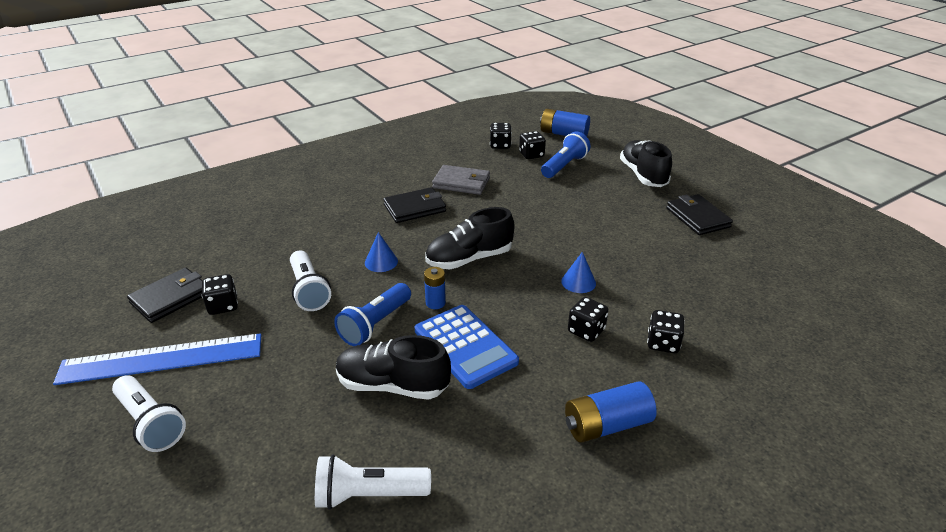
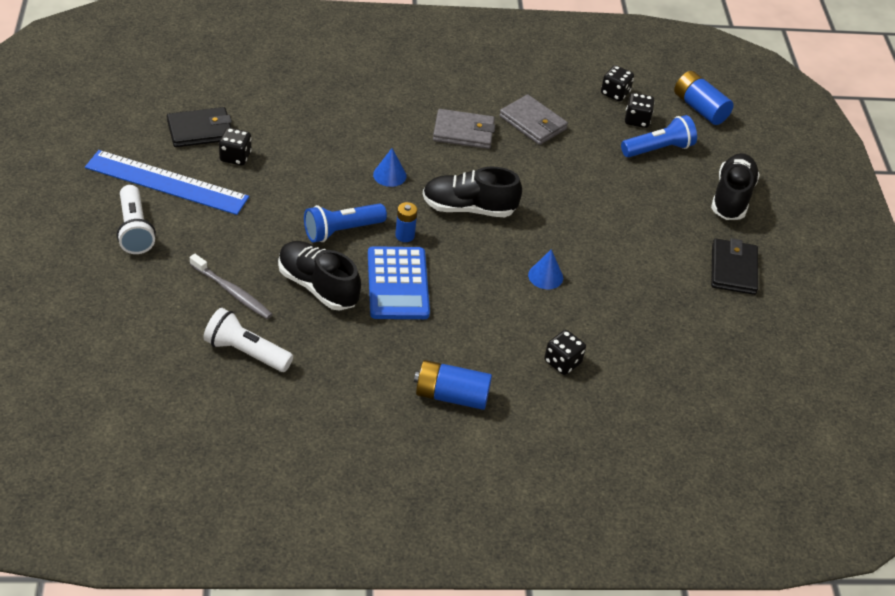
camera: 25 degrees right, 10 degrees up
white flashlight [290,250,331,311] -> none
black wallet [383,187,446,223] -> grey wallet [433,109,495,149]
black dice [568,297,609,342] -> none
none -> grey toothbrush [190,254,273,319]

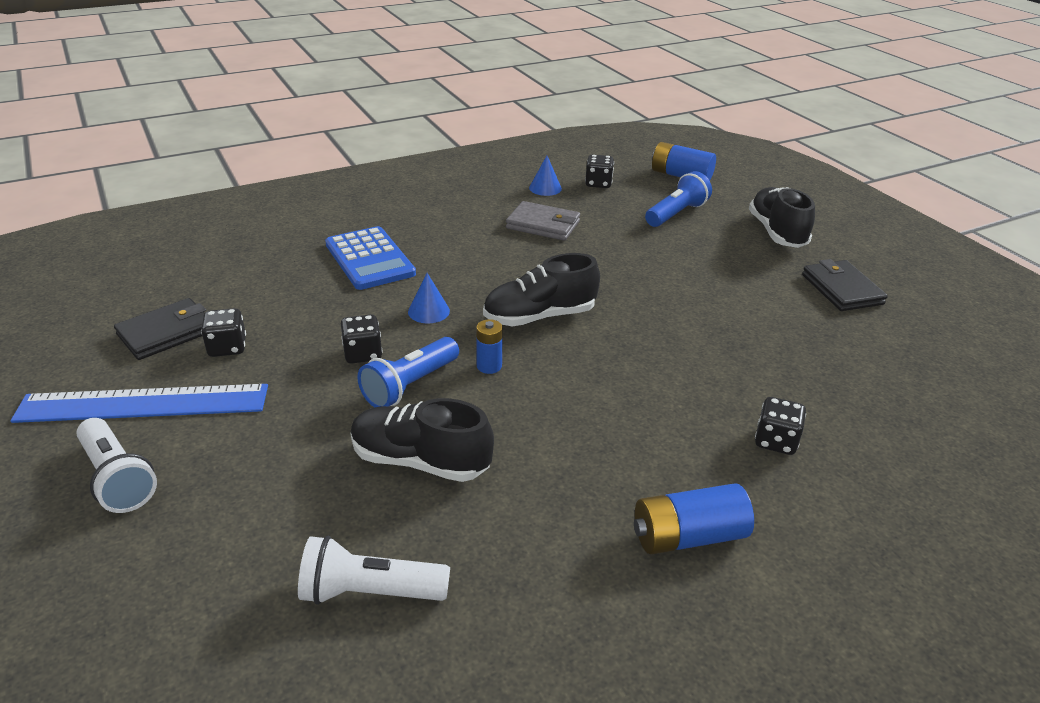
camera: 20 degrees left, 10 degrees down
grey toothbrush [190,254,273,319] -> none
blue calculator [368,246,430,319] -> blue calculator moved to [325,226,416,290]
grey wallet [433,109,495,149] -> none
blue cone [528,249,563,289] -> blue cone moved to [529,156,562,196]
black dice [625,93,655,128] -> black dice moved to [341,315,382,364]

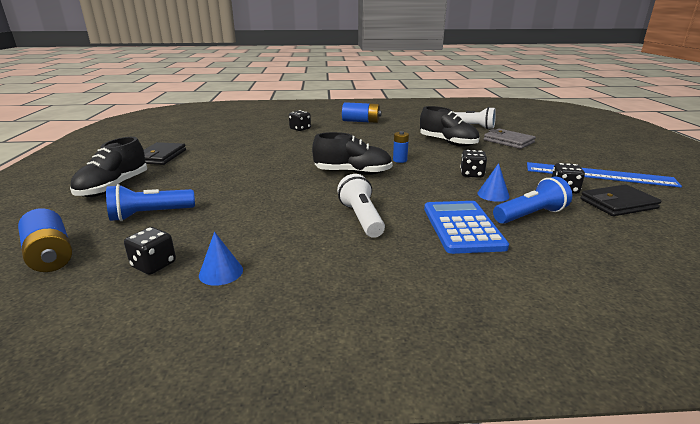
camera: 155 degrees left, 10 degrees down
white flashlight [77,418,157,513] -> white flashlight moved to [337,174,385,238]
blue flashlight [357,337,459,407] -> blue flashlight moved to [493,177,572,224]
blue cone [408,273,450,323] -> blue cone moved to [477,163,510,202]
grey wallet [506,201,580,241] -> grey wallet moved to [484,129,536,149]

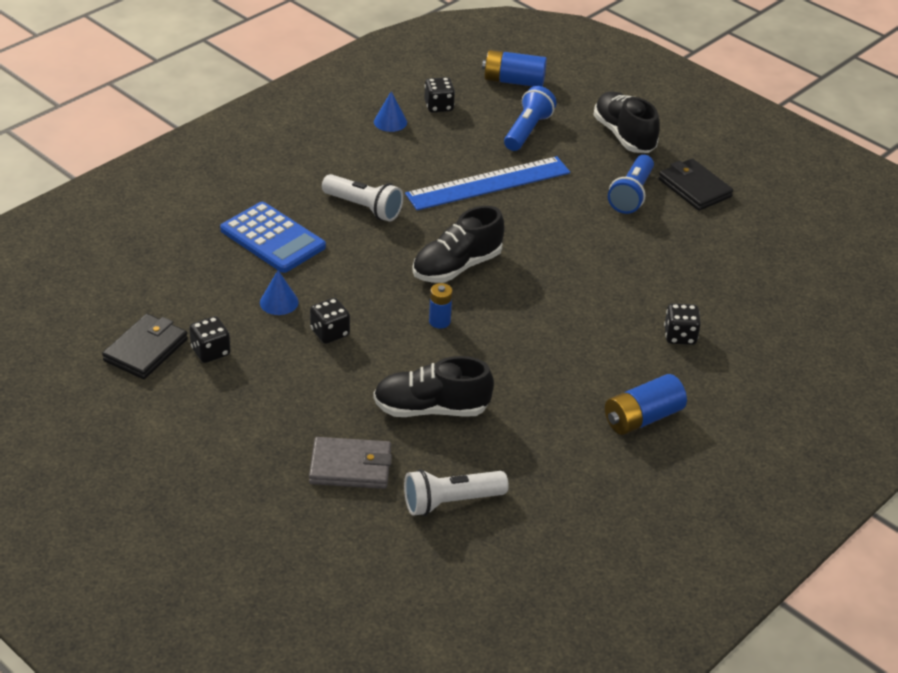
camera: 135 degrees right, 15 degrees up
blue flashlight [493,177,572,224] -> blue flashlight moved to [608,155,654,214]
blue ruler [527,162,682,188] -> blue ruler moved to [405,156,570,210]

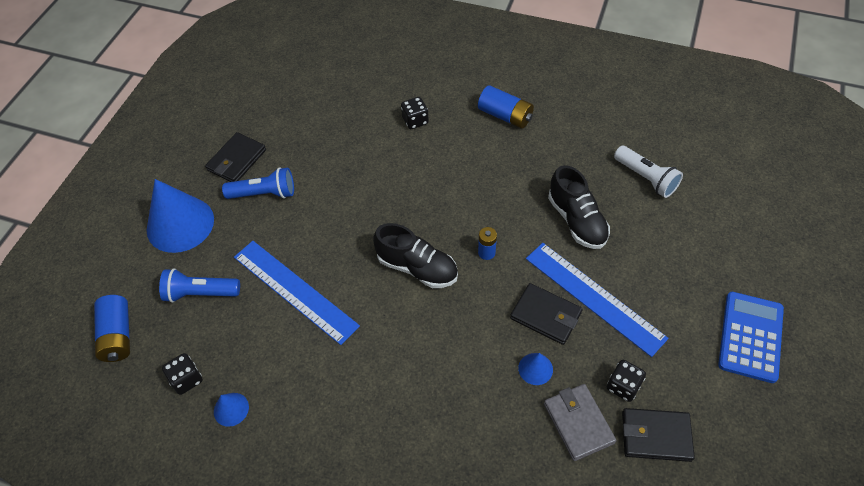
camera: 110 degrees left, 15 degrees up
blue calculator [220,202,326,273] -> blue calculator moved to [718,292,784,383]
grey wallet [309,437,392,489] -> grey wallet moved to [544,384,617,461]
black dice [310,298,350,344] -> black wallet [510,283,583,345]
white flashlight [322,174,404,222] -> none
black shoe [594,92,660,153] -> blue cone [146,179,214,253]
none -> blue ruler [526,243,669,357]

